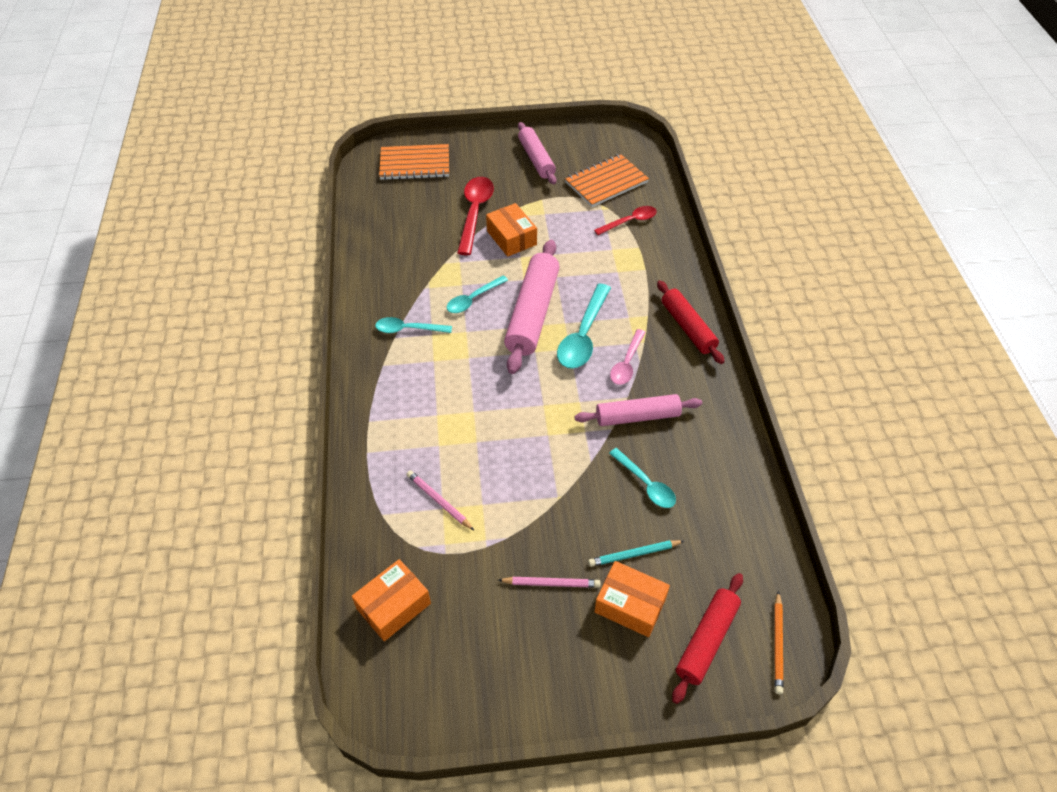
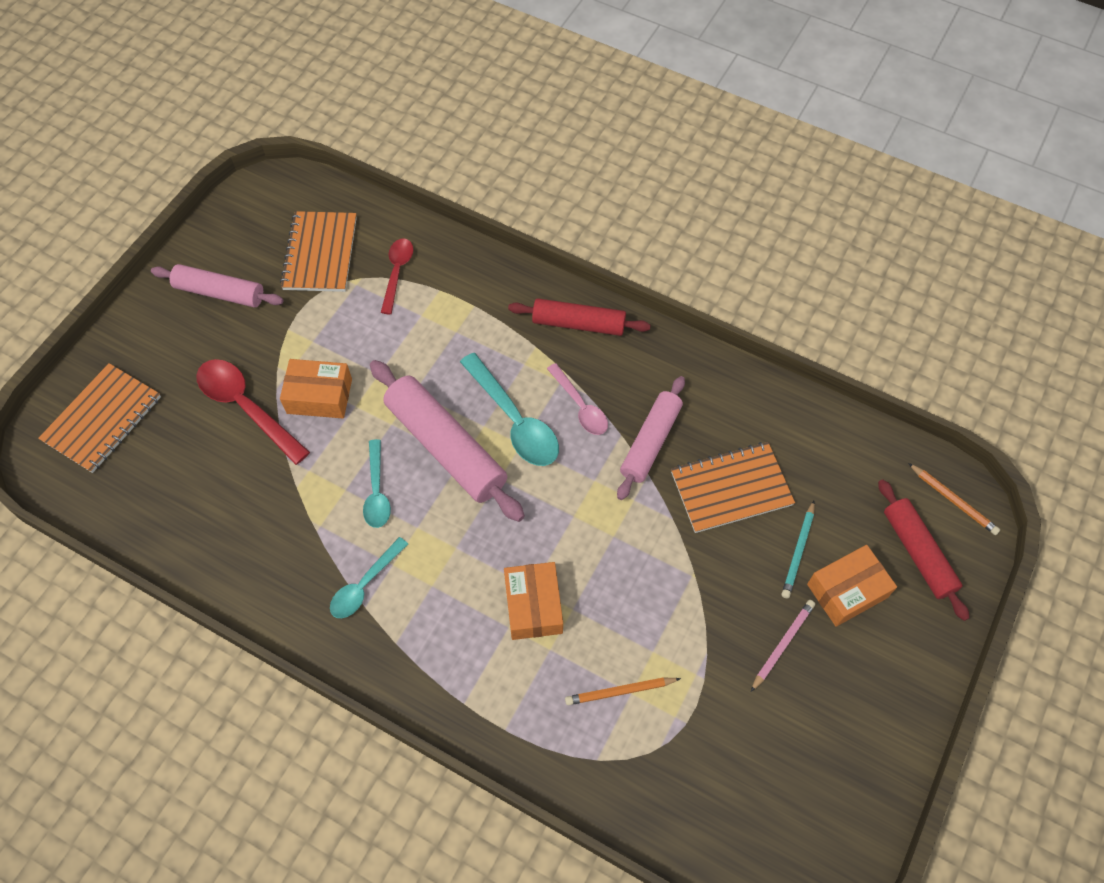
camera: 55 degrees left, 10 degrees up
orange box [352,559,431,641] -> orange box moved to [504,562,563,640]
pink pencil [407,470,474,530] -> orange pencil [565,678,681,705]
turquoise spoon [609,448,676,508] -> orange notebook [671,442,795,533]

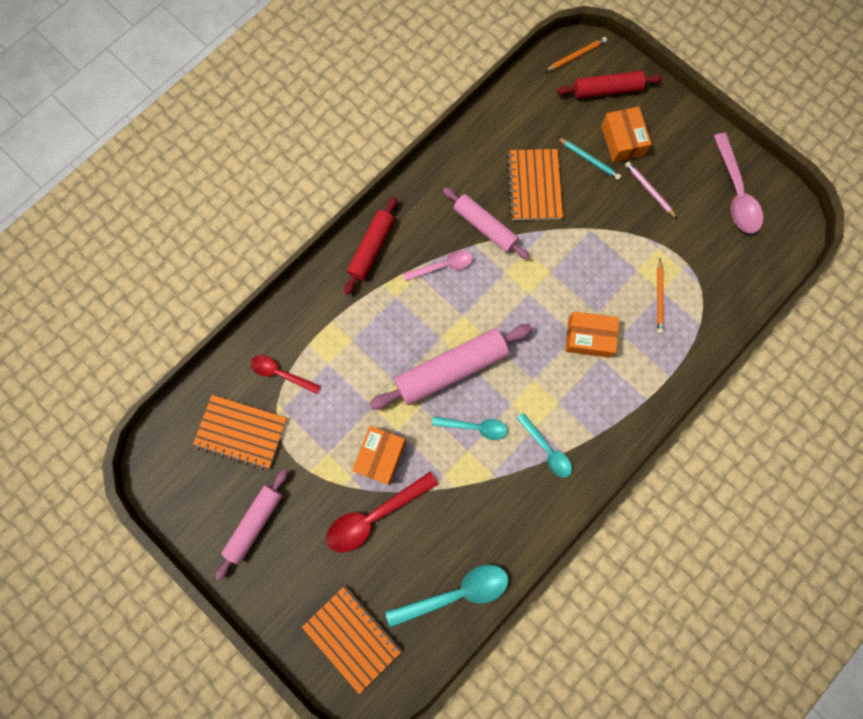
camera: 75 degrees left, 15 degrees up
turquoise spoon [460,353,559,466] -> turquoise spoon moved to [385,565,508,628]
none -> pink spoon [714,133,763,233]

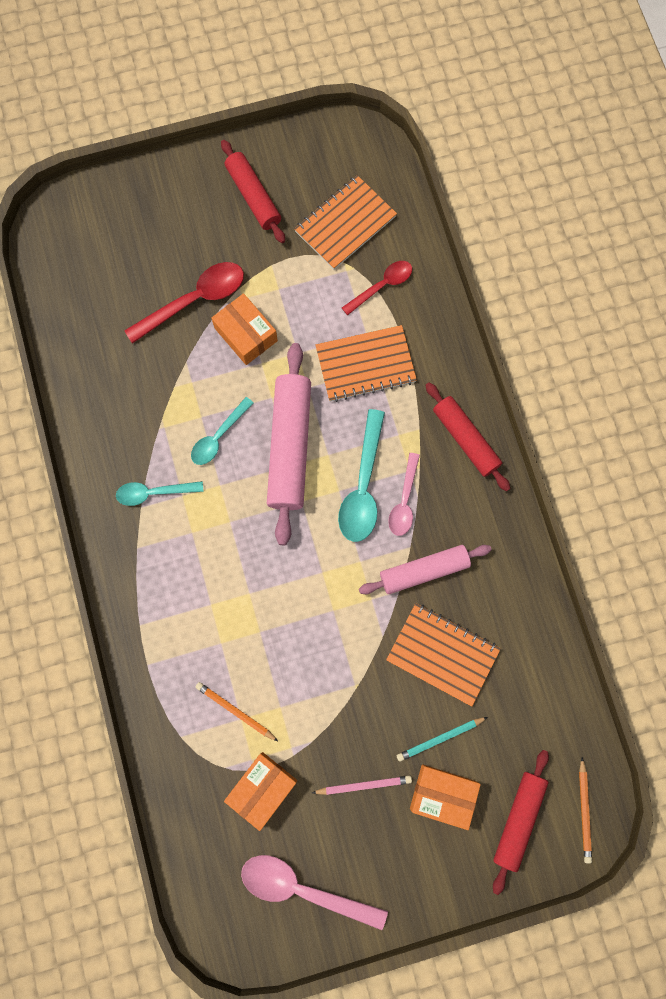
camera: 120 degrees right, 0 degrees up
pink rolling pin [216,470,288,581] -> red rolling pin [221,140,285,243]
orange notebook [302,586,402,694] -> orange notebook moved to [315,325,417,402]
red spoon [326,472,438,553] -> red spoon turned 60 degrees clockwise [124,262,244,344]
turquoise spoon [385,565,508,628] -> turquoise spoon moved to [338,409,385,542]
orange box [565,312,619,358] -> orange box moved to [224,752,297,831]

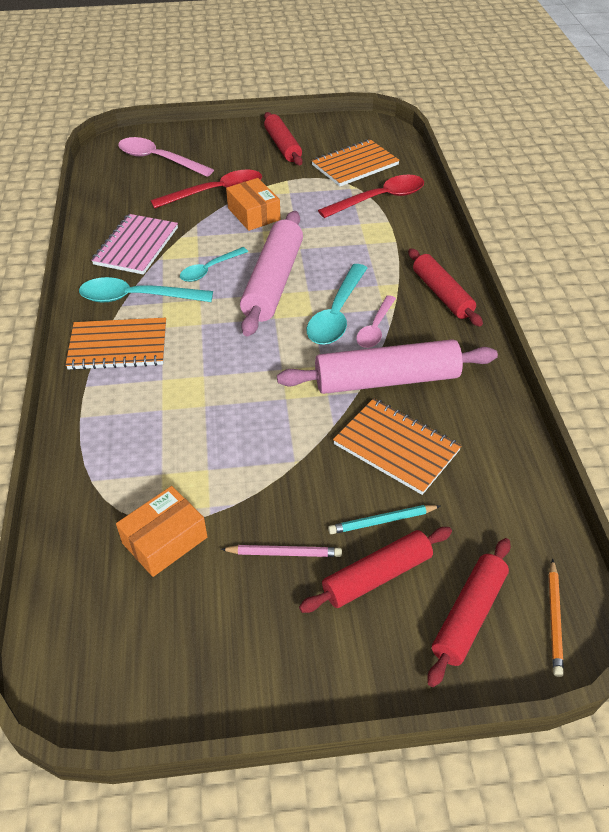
camera: 10 degrees right, 30 degrees down
turquoise spoon [116,481,204,506] -> turquoise spoon [79,277,213,302], size x1.59
orange pencil [195,682,278,741] -> none
pink spoon [241,855,388,930] -> pink spoon moved to [118,137,214,177]
orange notebook [315,325,417,402] -> orange notebook moved to [65,318,166,370]
red spoon [342,261,412,315] -> red spoon [318,175,424,218], size x1.59
pink rolling pin [359,545,492,594] -> pink rolling pin [277,339,498,394], size x1.53
orange box [410,764,481,830] -> red rolling pin [299,527,452,613]
none -> pink notebook [91,214,178,275]

